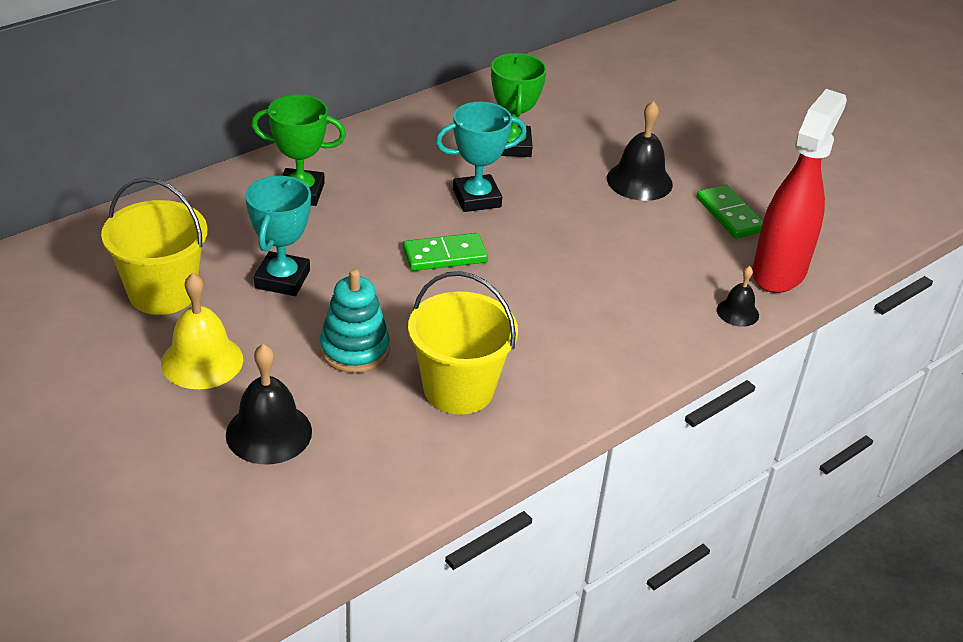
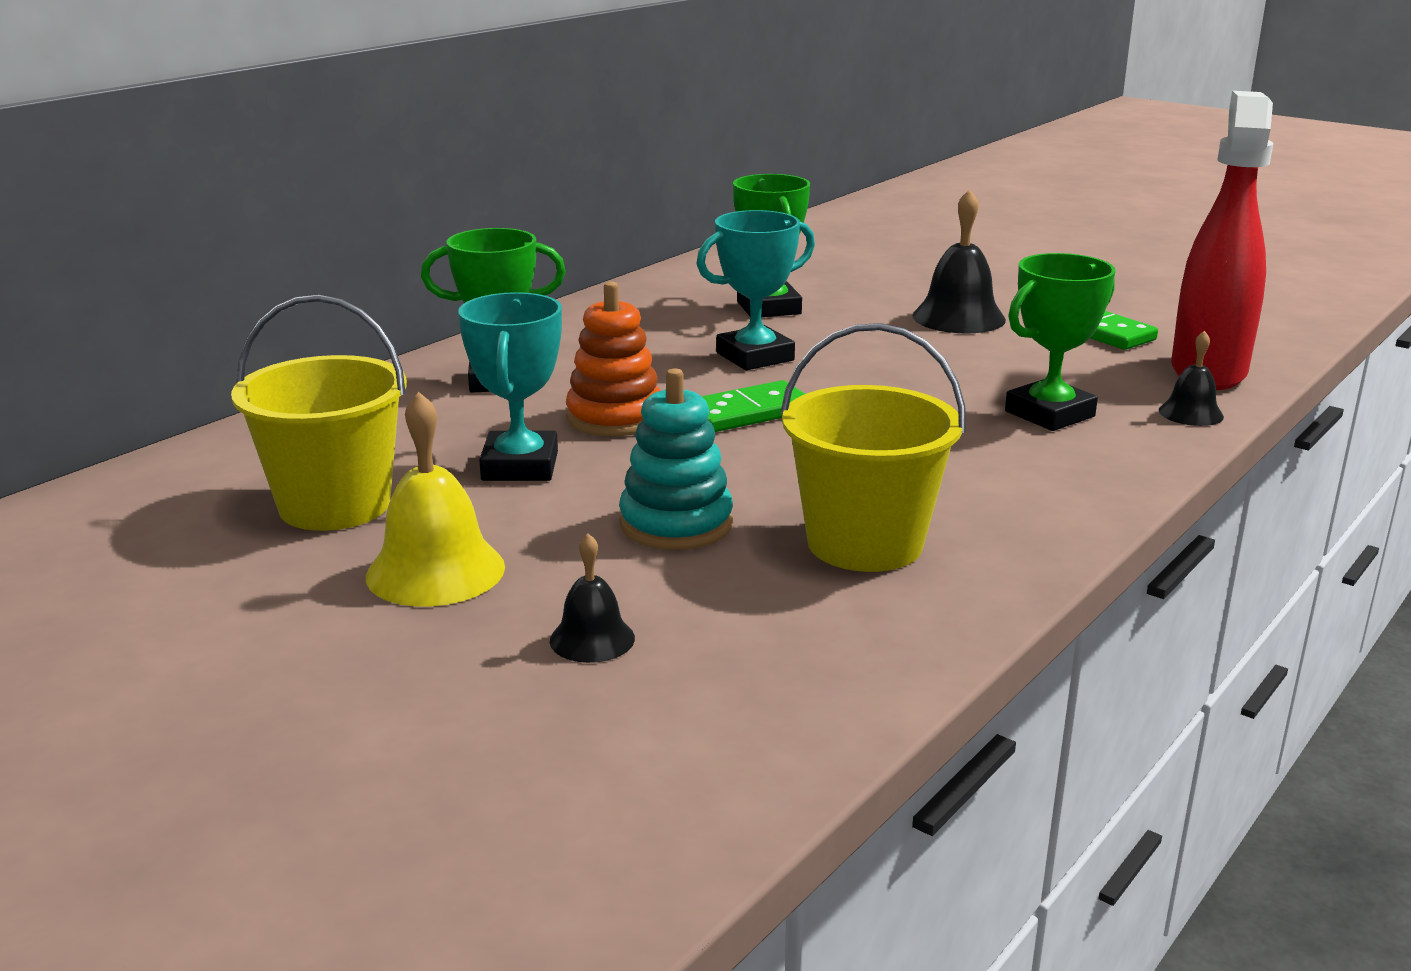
camera: 10 degrees left, 15 degrees down
black bell [226,344,312,464] -> black bell [550,533,635,663], size x0.57
none -> orange stacking toy [566,282,660,436]
none -> green trophy [1005,253,1116,431]

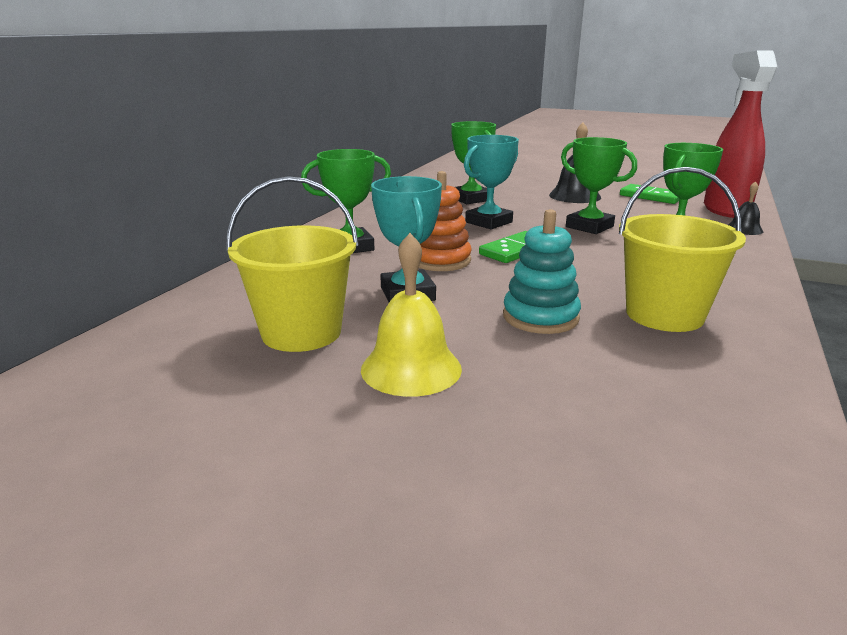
camera: 15 degrees left, 0 degrees up
black bell [550,533,635,663] -> none
none -> green trophy [561,137,637,234]

